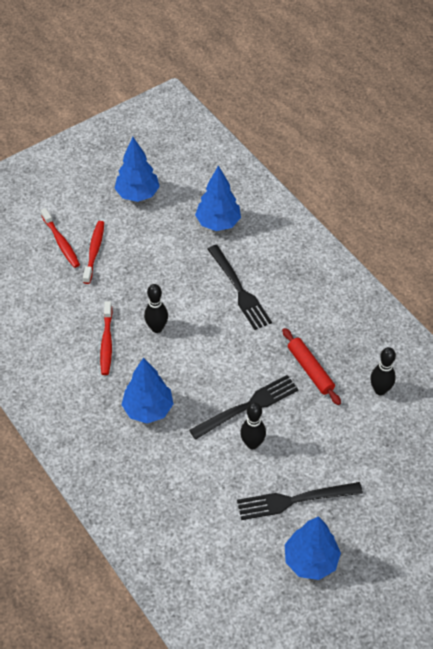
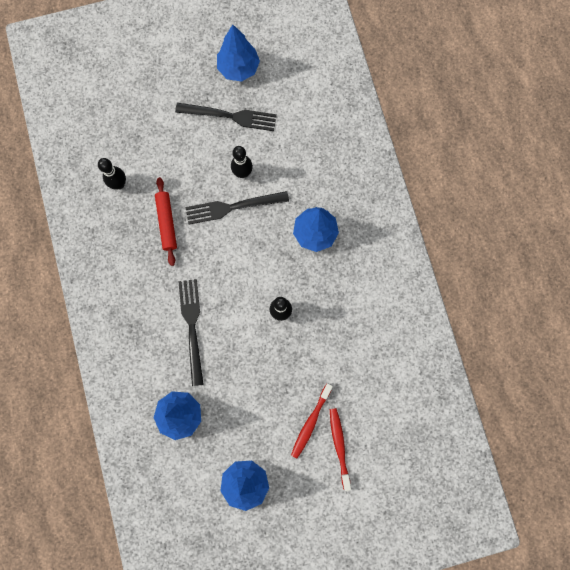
camera: 160 degrees left, 25 degrees up
red toothbrush [100,301,113,375] -> none

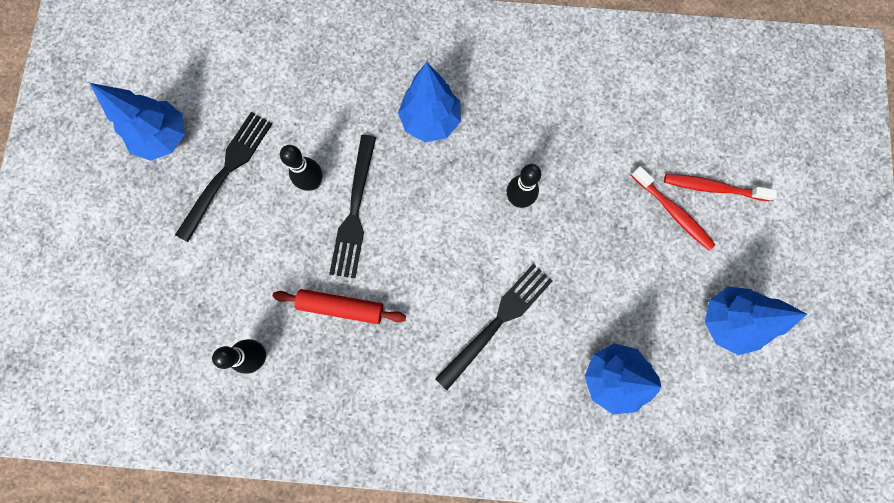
camera: 70 degrees left, 0 degrees up
black fork [178,279,204,386] -> black fork turned 120 degrees clockwise [435,264,553,390]

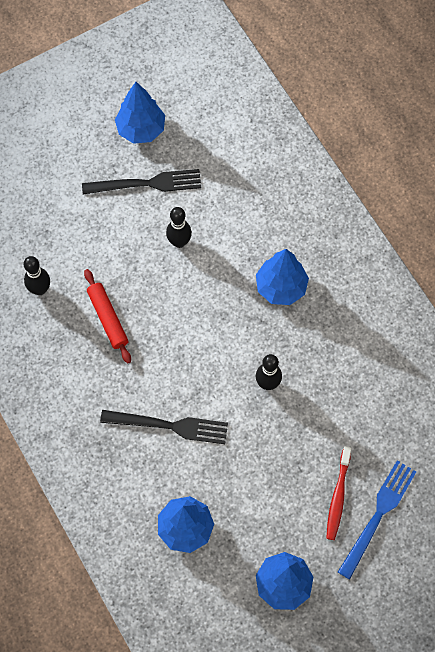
camera: 55 degrees right, 10 degrees down
black fork [329,135,376,278] -> none
red toothbrush [664,174,777,201] -> blue fork [338,461,416,579]

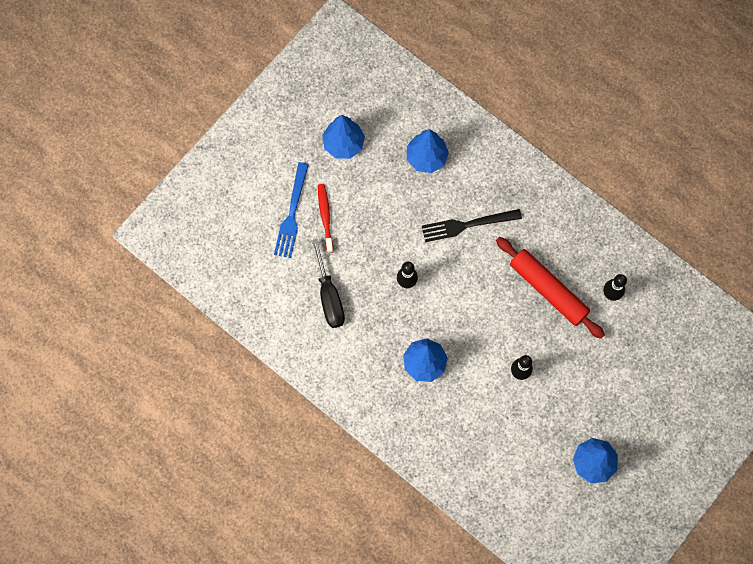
camera: 160 degrees right, 5 degrees up
black fork [82,169,201,195] -> none
red rolling pin [84,269,131,363] -> red rolling pin [496,237,605,339], size x1.61
none -> black screwdriver [312,239,345,328]

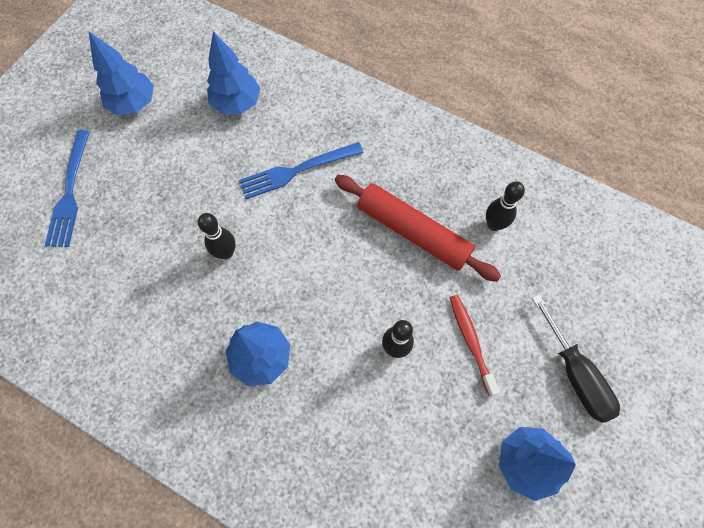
camera: 10 degrees left, 5 degrees down
black screwdriver [312,239,345,328] -> black screwdriver moved to [532,294,620,423]
red toothbrush [318,184,334,253] -> red toothbrush moved to [450,295,500,396]
black fork [422,209,522,242] -> blue fork [239,142,364,199]

